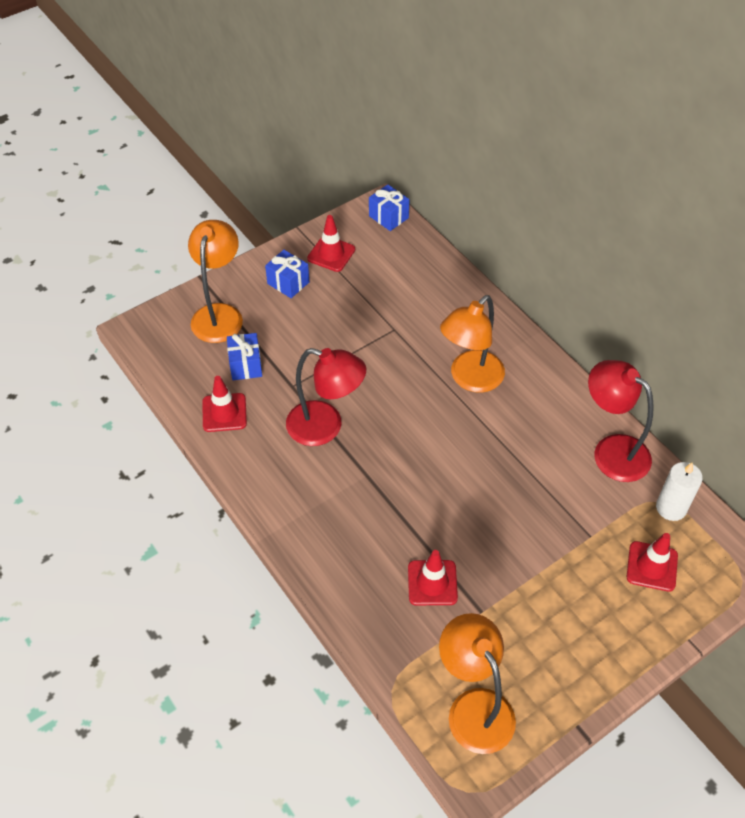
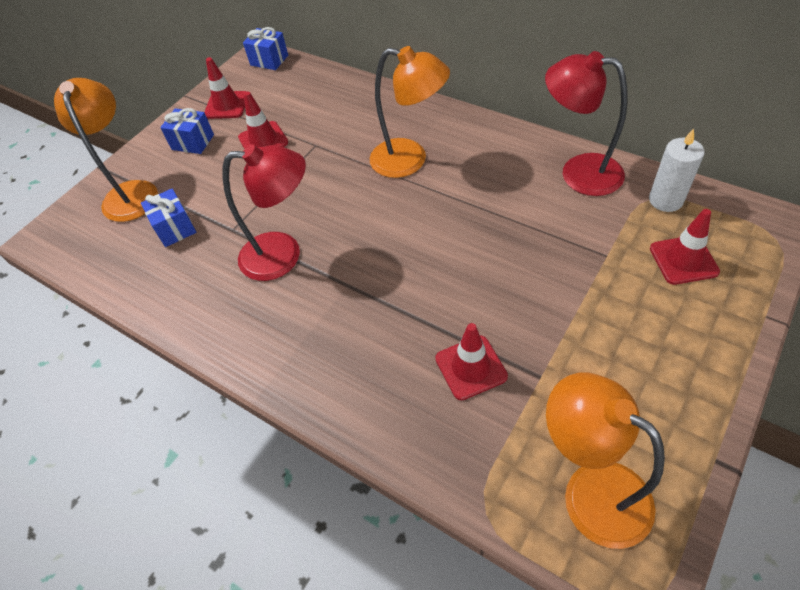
camera: 15 degrees left, 0 degrees up
red traffic cone [202,376,247,432] -> red traffic cone moved to [238,92,288,149]
orange lamp [440,295,505,393] -> orange lamp turned 90 degrees counterclockwise [370,46,450,178]

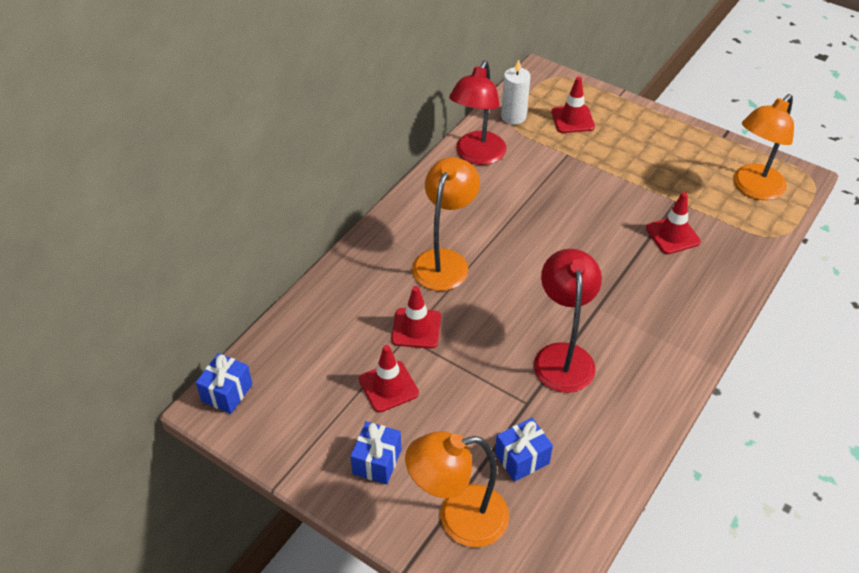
camera: 95 degrees left, 5 degrees down
red traffic cone [204,57,246,119] -> red traffic cone moved to [391,286,441,349]

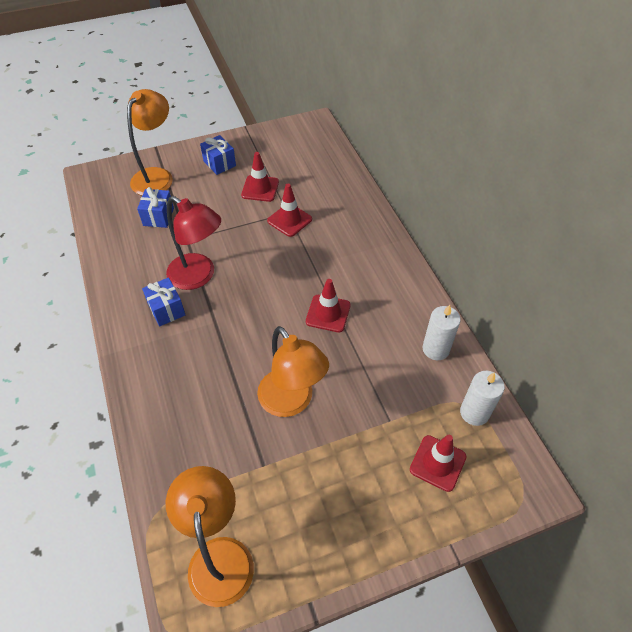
camera: 125 degrees right, 5 degrees up
blue gift [196,353,252,414] -> blue gift moved to [142,278,185,326]
orange lamp [412,157,480,291] -> orange lamp moved to [257,326,329,417]
red lamp [449,60,506,165] -> white candle [423,305,461,360]
red traffic cone [646,192,701,254] -> red traffic cone moved to [306,279,351,332]

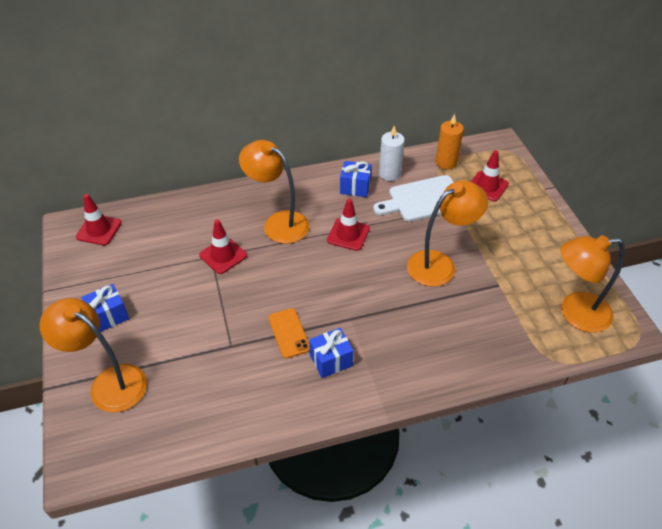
camera: 85 degrees left, 5 degrees down
blue gift [137,187,174,228] -> blue gift moved to [340,161,372,197]
red lamp [166,196,221,290] -> orange phone [268,308,310,359]
red traffic cone [241,152,279,202] -> red traffic cone moved to [76,194,122,245]
white candle [460,371,505,426] -> orange candle [436,114,464,169]
none -> orange lamp [239,140,310,244]
none -> white cutting board [373,175,454,221]

